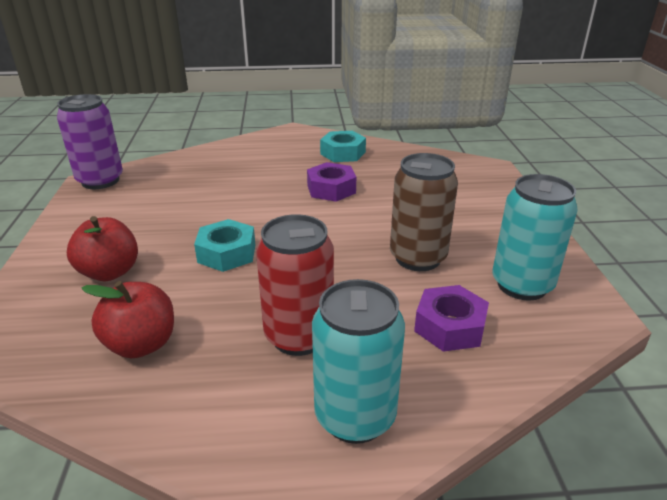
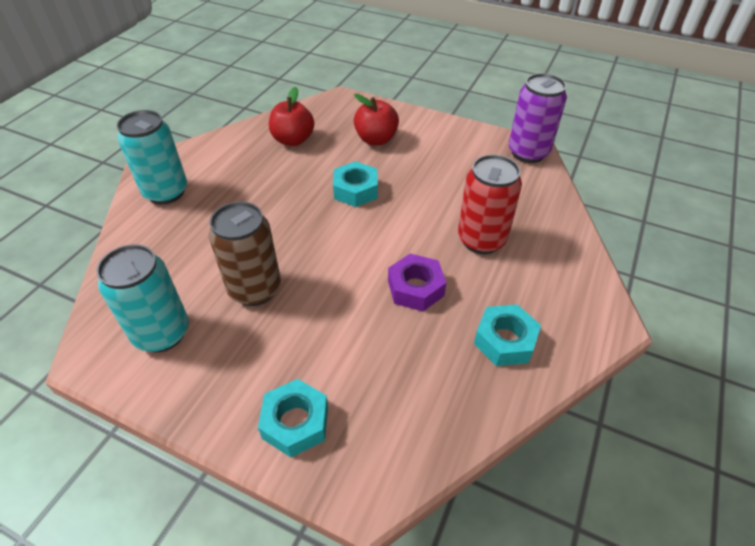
camera: 120 degrees right, 15 degrees up
red can [256,214,334,356] -> red can moved to [458,154,522,254]
purple nut [414,285,489,352] -> none
none -> turquoise nut [258,379,328,457]

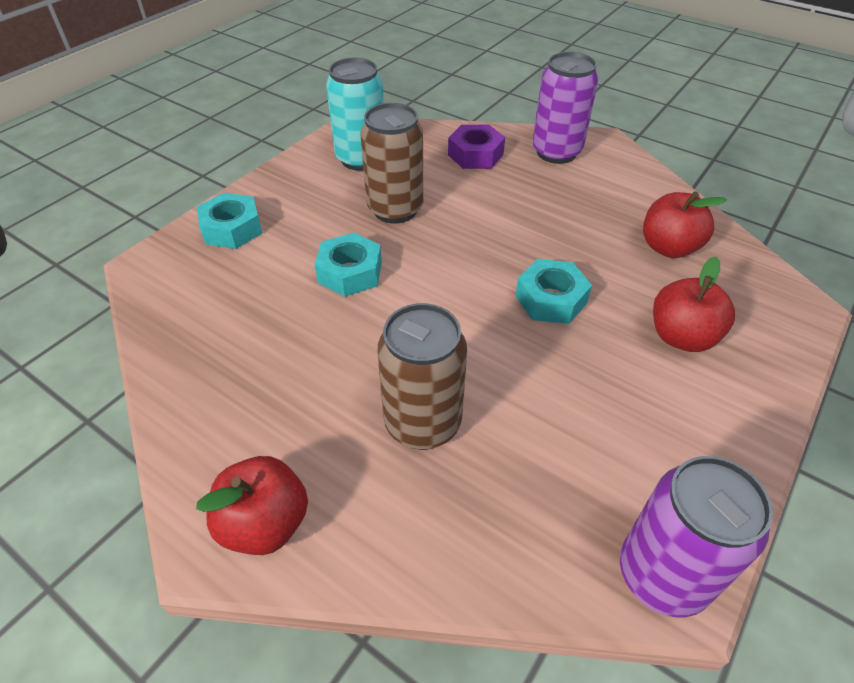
camera: 100 degrees right, 0 degrees up
turquoise can [117,110,187,204] -> purple can [532,52,598,164]
purple nut [388,254,447,311] -> purple nut moved to [448,125,505,169]
red can [458,154,522,254] -> brown can [377,303,467,450]
turquoise nut [474,304,541,366] -> turquoise nut moved to [315,232,382,297]
none -> red apple [196,456,308,555]

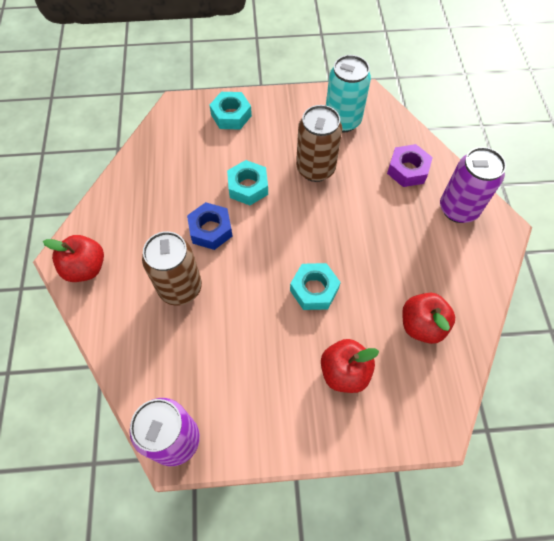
camera: 50 degrees right, 15 degrees up
none -> blue nut [187,202,233,250]

